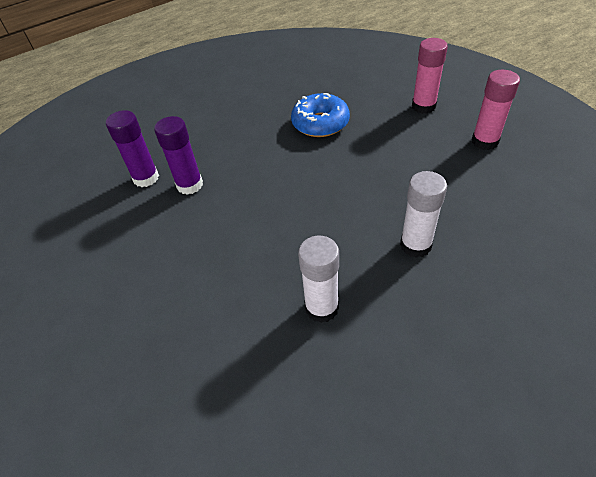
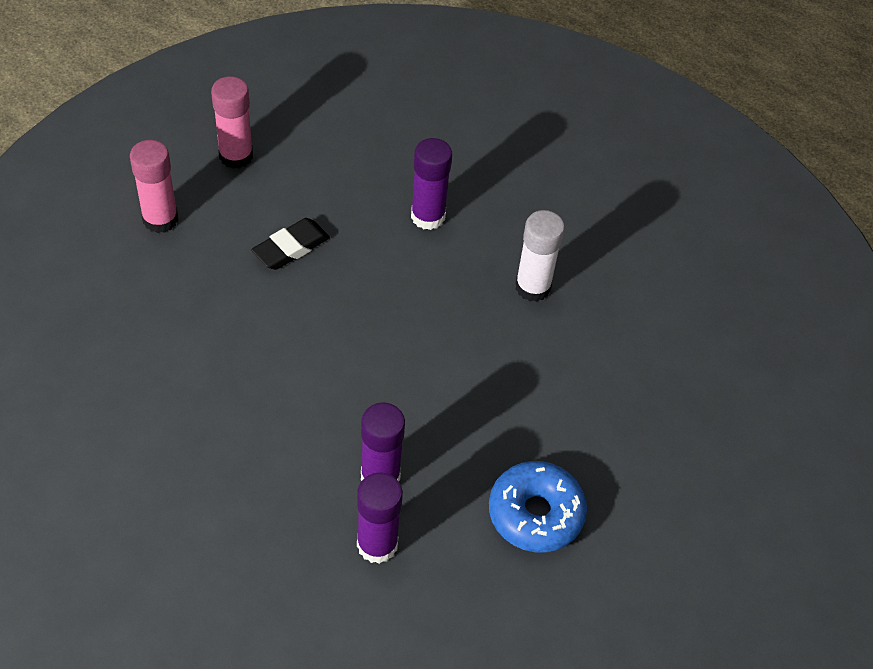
camera: 115 degrees left, 5 degrees up
blue donut [291,93,350,137] -> blue donut moved to [489,461,587,553]
white glue stick [400,171,447,258] -> purple glue stick [411,138,452,230]
none -> black eraser [251,218,330,270]

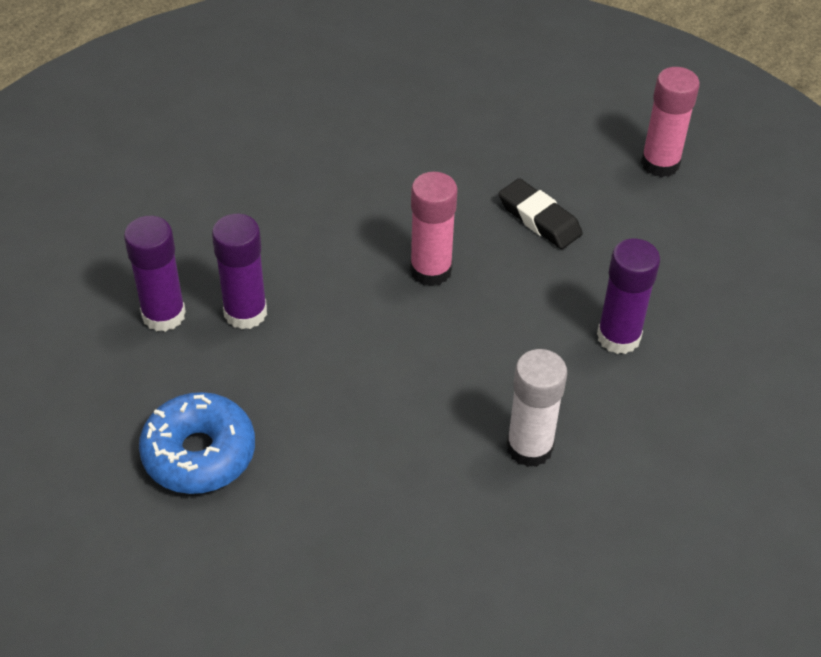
camera: 90 degrees right, 5 degrees down
pink glue stick [130,140,178,233] -> pink glue stick moved to [410,172,458,286]

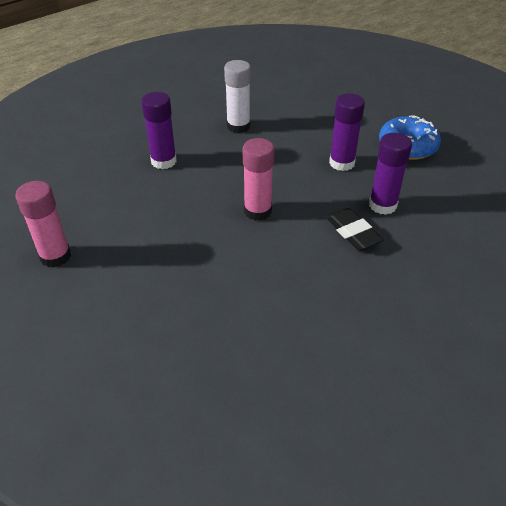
camera: 165 degrees left, 5 degrees down
purple glue stick [124,216,186,332] -> purple glue stick moved to [329,93,365,171]
black eraser [499,178,583,249] -> black eraser moved to [326,208,383,251]

